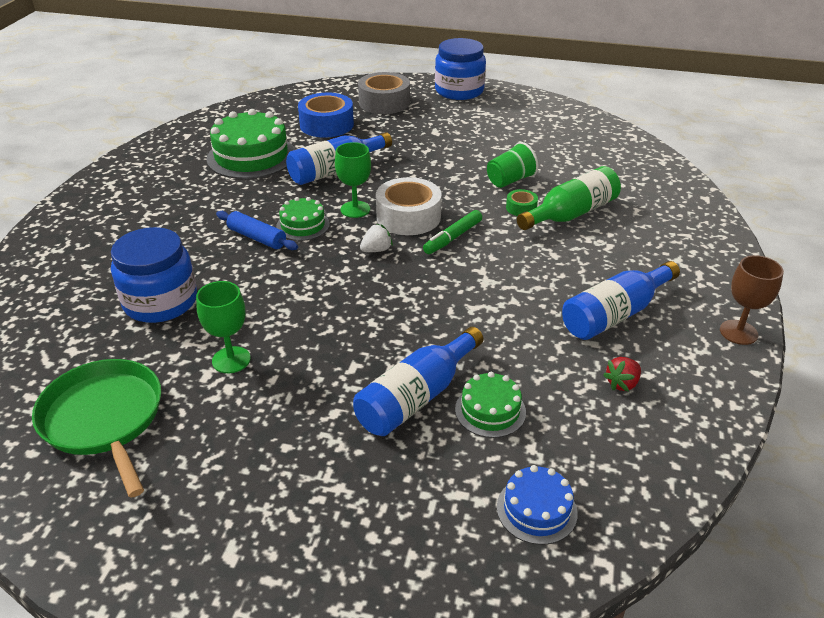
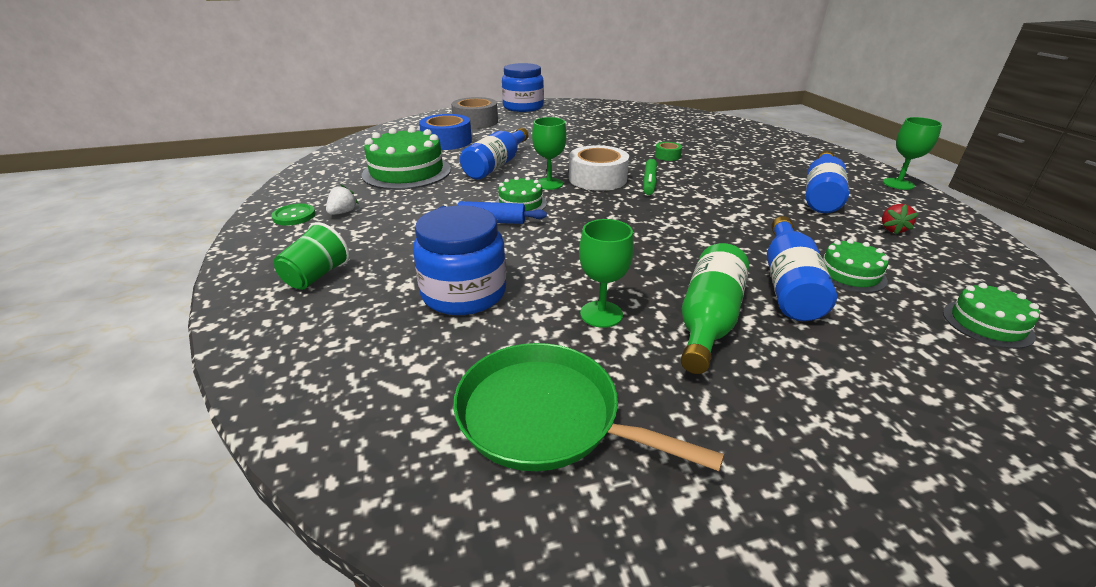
camera: 30 degrees left, 5 degrees down
white strawberry [360,224,393,252] -> white strawberry moved to [326,184,359,215]
green cup [487,142,538,188] -> green cup moved to [274,222,350,290]
blue cake [497,465,578,545] -> green cake [943,283,1040,349]
green bottle [517,166,621,230] -> green bottle moved to [681,243,749,374]
brown goblet [720,255,784,345] -> green goblet [883,117,942,190]
none -> green button [271,204,316,226]

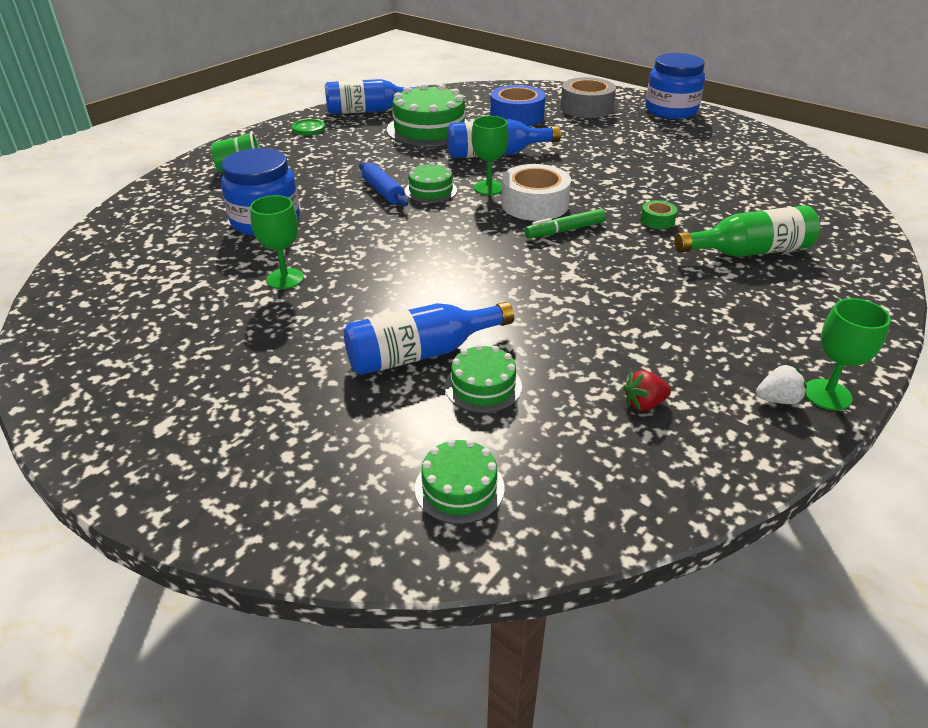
camera: 55 degrees right, 5 degrees up
white strawberry [326,184,359,215] -> white strawberry moved to [756,364,807,404]
green pan [453,343,724,471] -> none
green bottle [681,243,749,374] -> green bottle moved to [674,205,820,257]
blue bottle [806,150,849,213] -> blue bottle moved to [325,79,420,114]

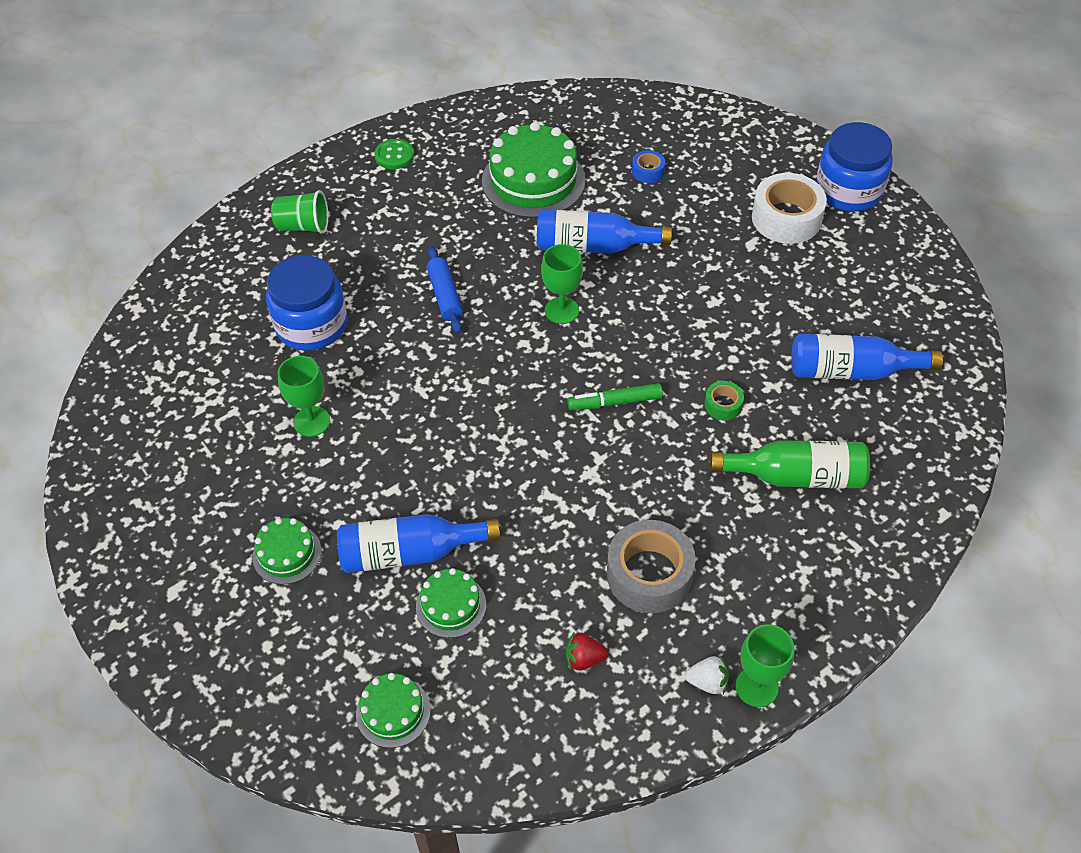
camera: 15 degrees right, 15 degrees up
blue bottle [325,79,420,114] -> blue bottle moved to [791,334,943,380]
green cake [405,162,457,203] -> green cake moved to [252,518,321,585]
blue tape [490,85,545,127] -> blue tape [632,150,665,183], size x0.48
white tape [501,164,571,221] -> white tape moved to [752,173,827,244]
grey tape [560,77,616,118] -> grey tape moved to [607,520,696,613]

